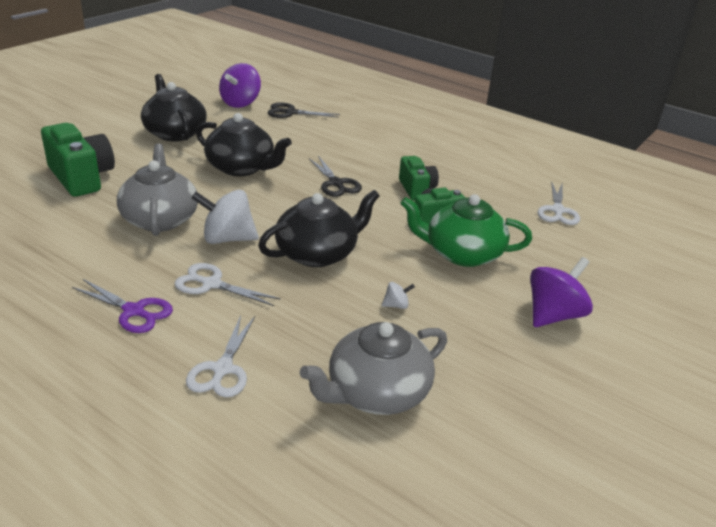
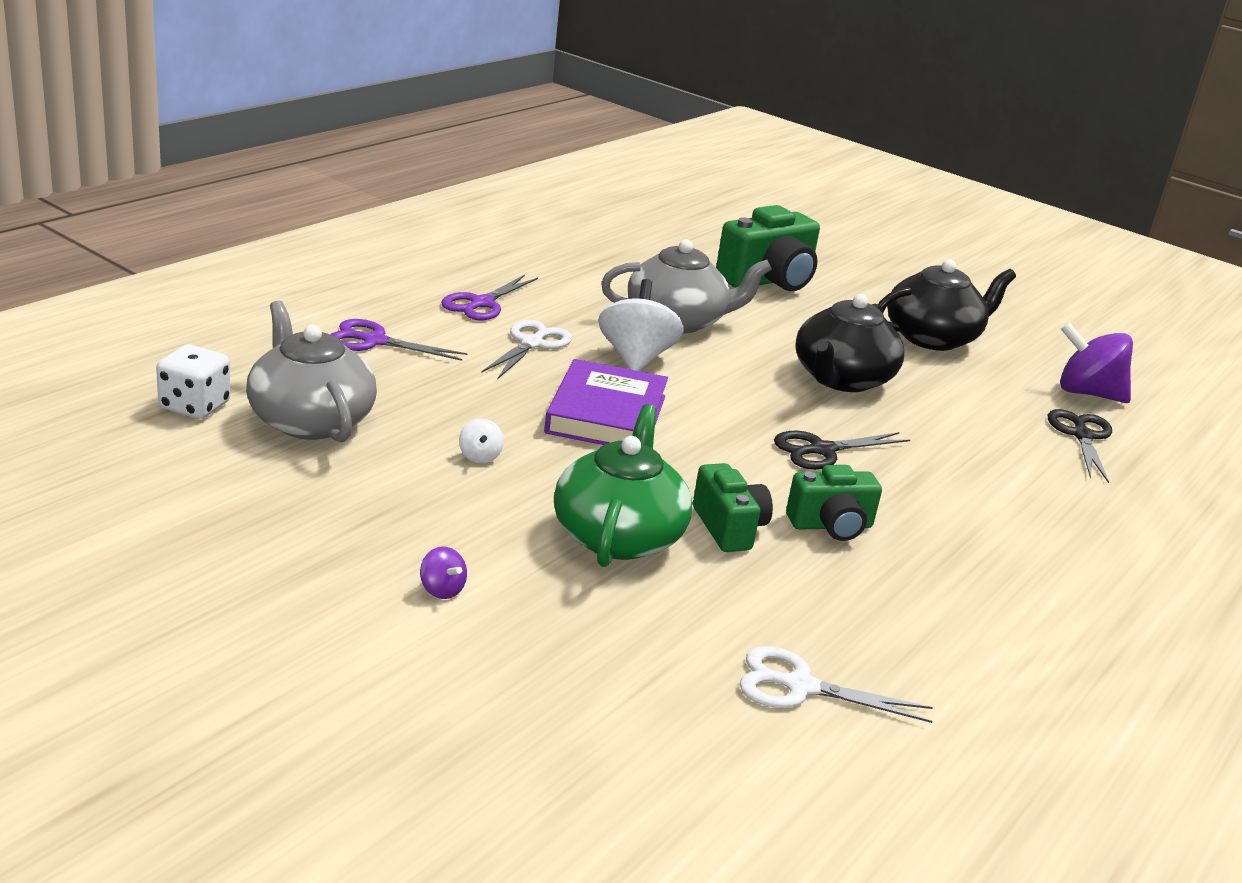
camera: 90 degrees right, 5 degrees down
white scissors [186,316,255,398] -> purple scissors [330,319,468,361]
black teapot [258,190,380,267] -> purple book [544,359,668,445]
purple spinning top [530,257,593,327] -> purple spinning top [420,546,467,599], size x0.45
none -> white dice [156,345,230,419]

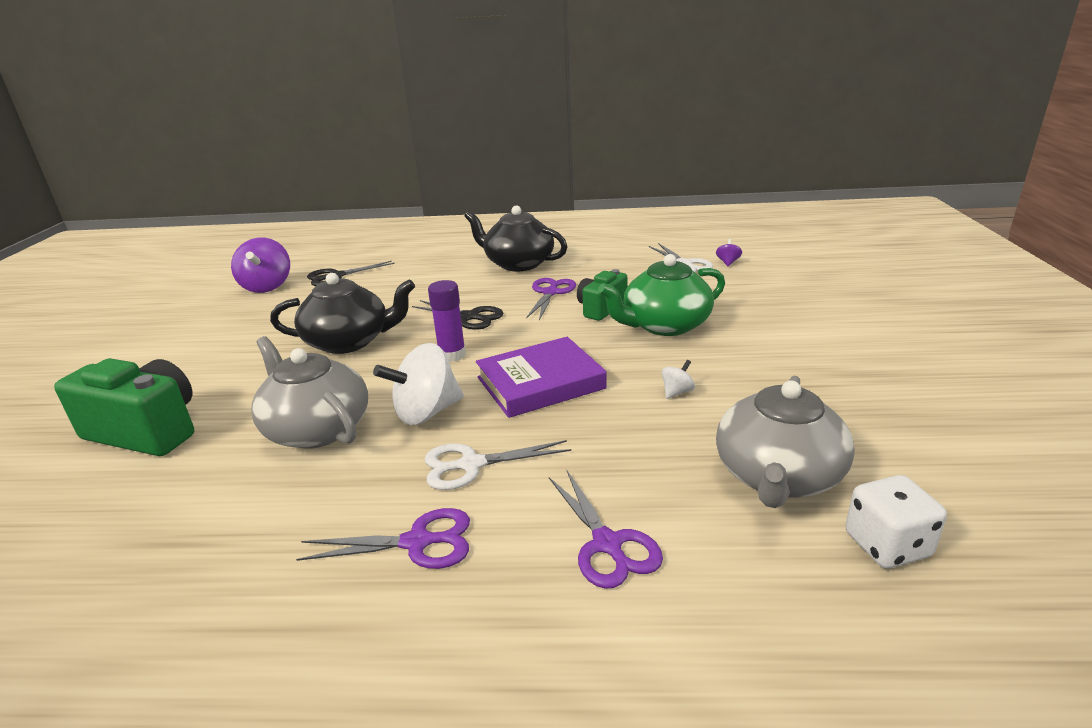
camera: 120 degrees left, 0 degrees up
purple spinning top [420,546,467,599] -> purple spinning top moved to [716,239,742,266]
green camera [786,465,882,541] -> purple scissors [526,278,576,320]
black teapot [878,259,1016,351] -> black teapot moved to [464,205,567,271]
none -> purple glue stick [428,280,466,362]

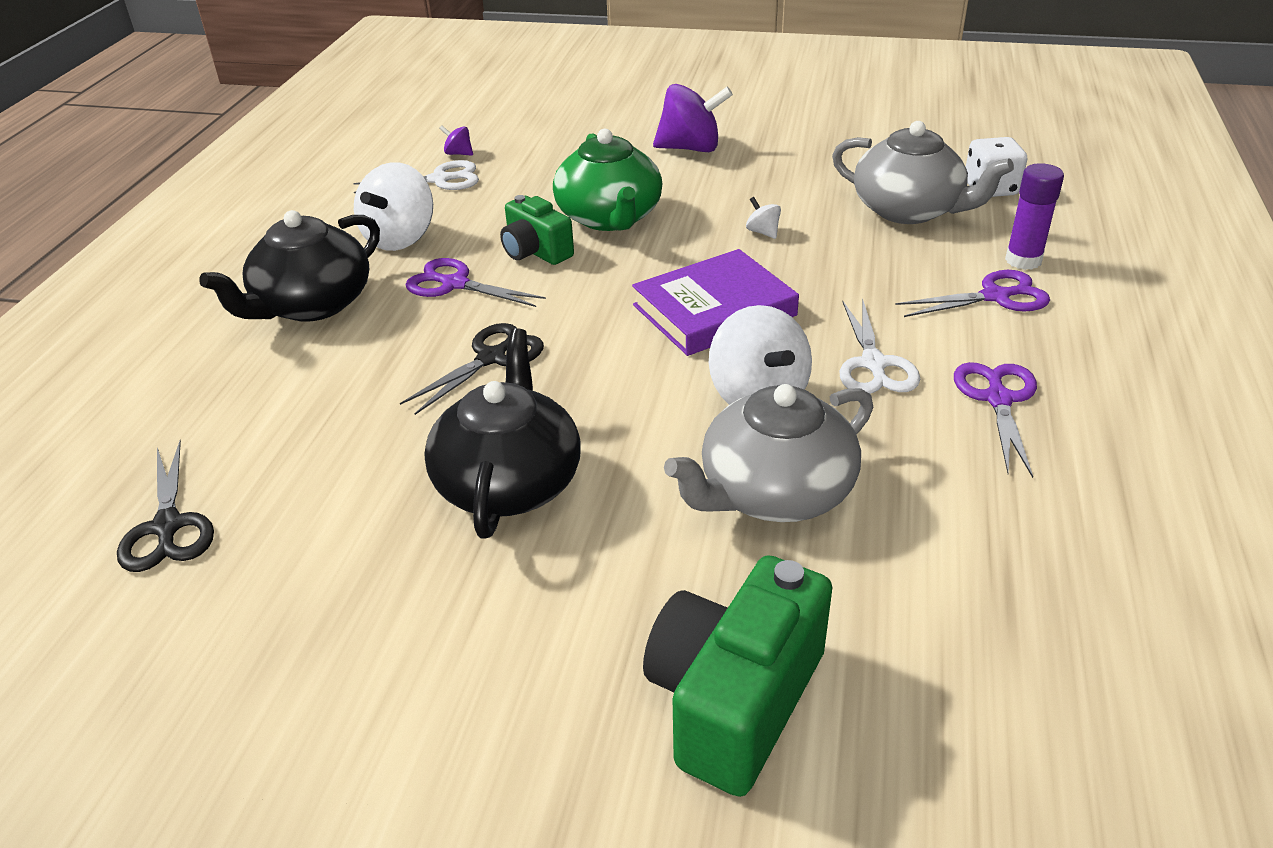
camera: 80 degrees left, 10 degrees up
purple spinning top [231,238,290,293] -> purple spinning top moved to [653,84,733,152]
purple glue stick [428,280,466,362] -> purple glue stick moved to [1005,163,1064,270]
purple book [476,337,607,418] -> purple book turned 75 degrees clockwise [632,249,799,356]
none -> white spinning top [354,162,433,251]

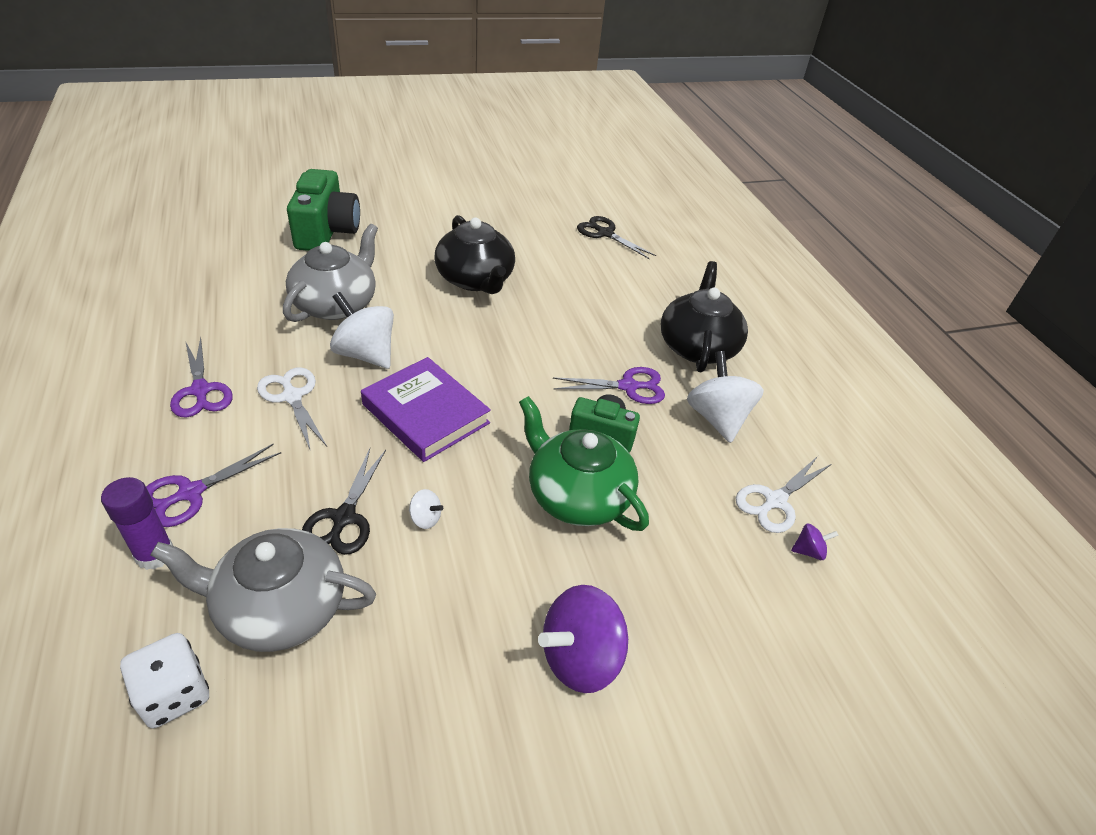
camera: 145 degrees right, 5 degrees up
black scissors [400,323,544,415] -> black scissors moved to [302,449,386,555]
purple book [632,249,799,356] -> purple book turned 75 degrees counterclockwise [361,357,491,462]

